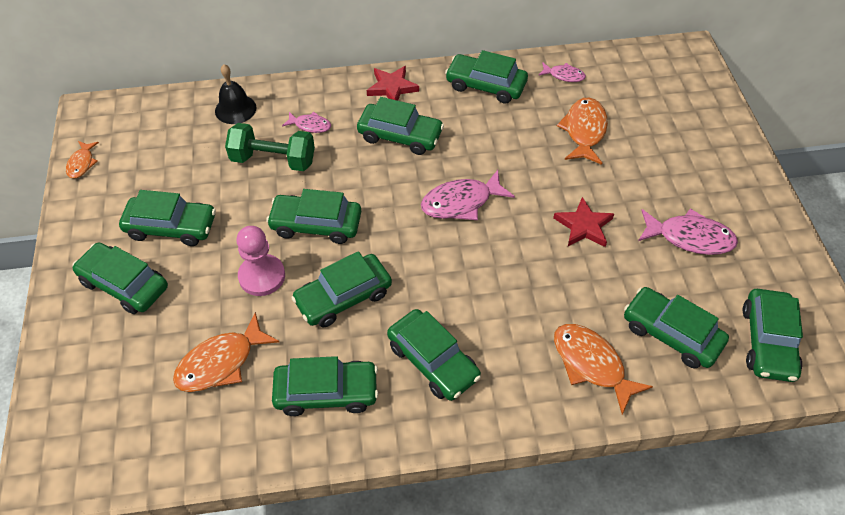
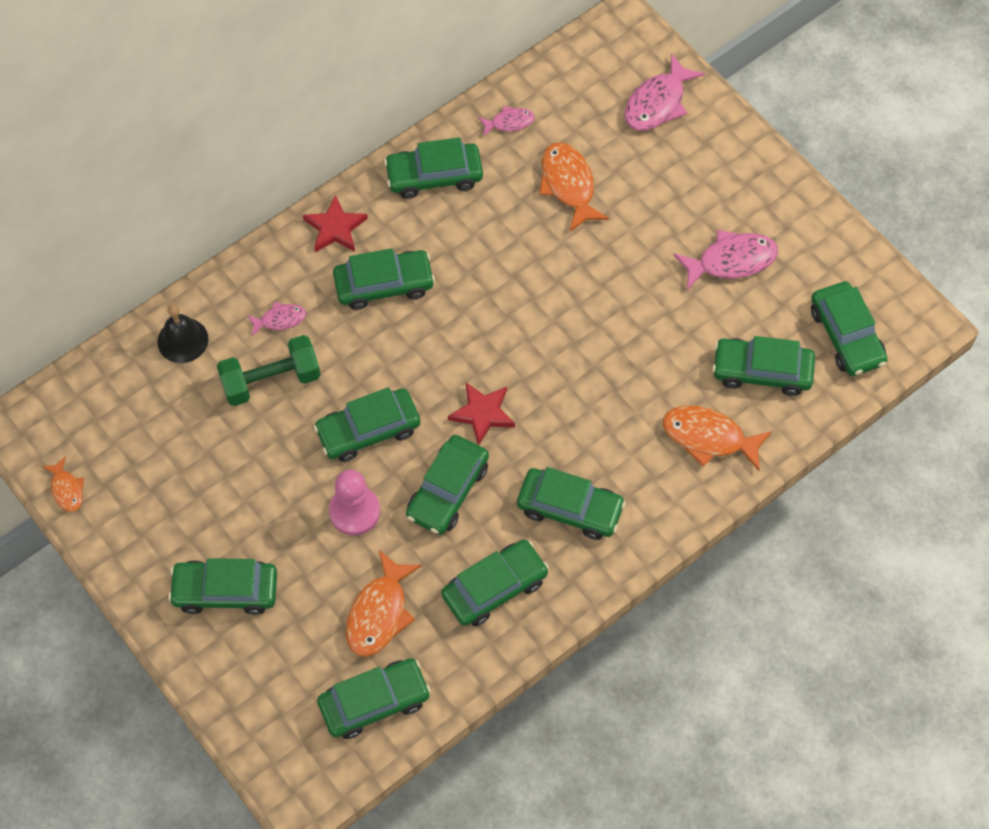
camera: 30 degrees left, 10 degrees up
green car [119,190,216,246] -> green car moved to [317,658,431,739]
pink fish [421,170,515,220] -> pink fish moved to [624,53,705,131]
red star [553,197,614,247] -> red star moved to [448,382,515,445]

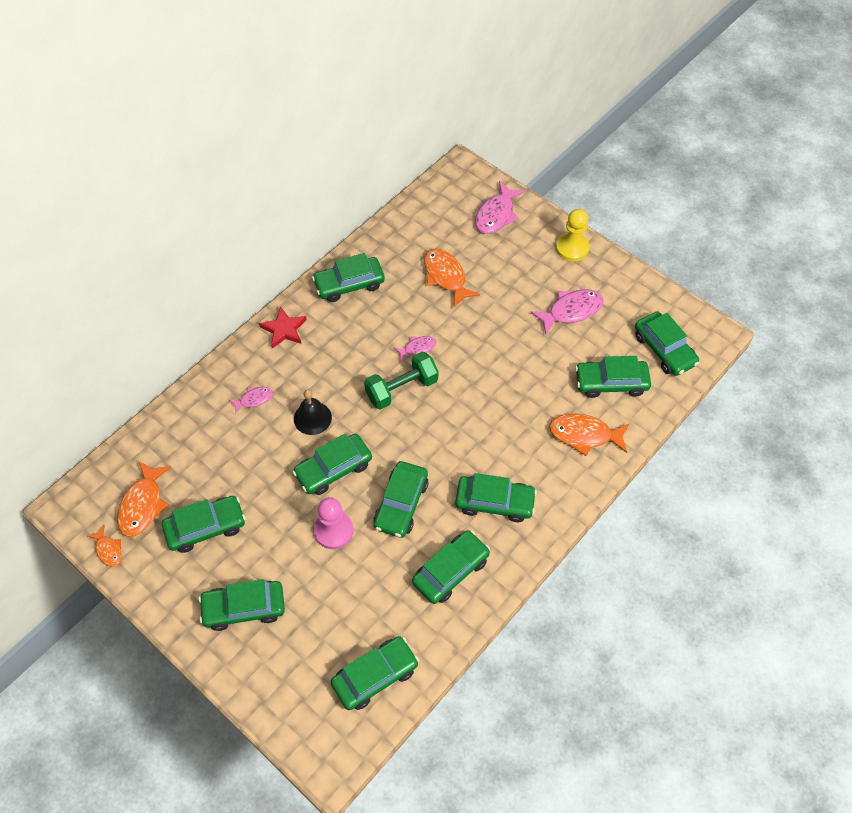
camera: 10 degrees left, 5 degrees down
black bell [157,305,208,363] -> black bell moved to [294,389,332,435]
green dumbbell [217,335,321,406] -> green dumbbell moved to [364,351,438,410]
green car [333,248,435,310] -> green car moved to [162,496,246,553]
orange fish [346,550,422,657] -> orange fish moved to [117,461,171,537]
red star [448,382,515,445] -> none
pink fish [478,106,535,137] -> pink fish moved to [394,336,436,362]
none -> yellow pawn [556,209,590,262]

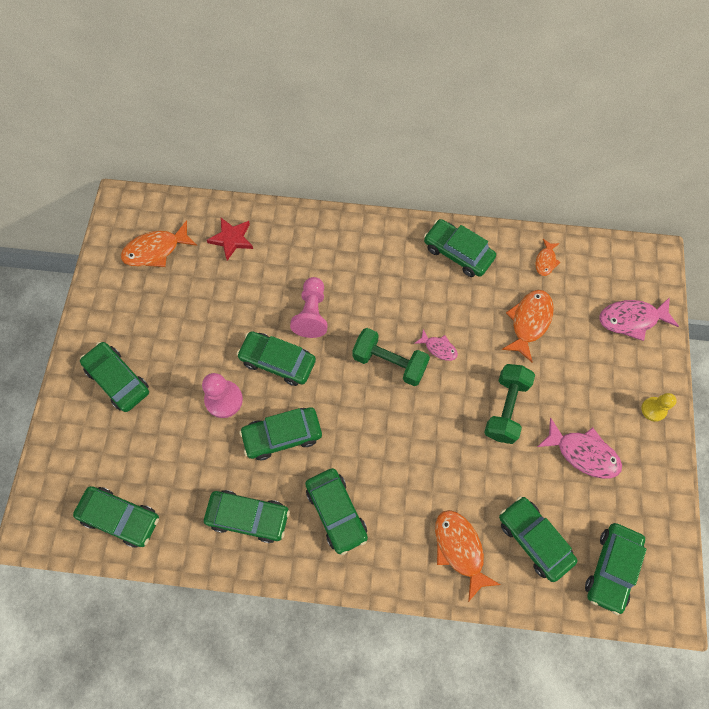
camera: 55 degrees right, 10 degrees up
orange fish [87,525,122,567] -> orange fish moved to [535,239,561,276]
green car [162,496,246,553] -> none
pink fish [229,387,273,414] -> none
red star [259,306,307,348] -> red star moved to [207,218,253,261]
black bell [294,389,332,435] -> pink pawn [290,277,328,338]
yellow pawn [556,209,590,262] -> yellow pawn [641,393,677,422], size x0.65
none -> green dumbbell [484,364,535,444]

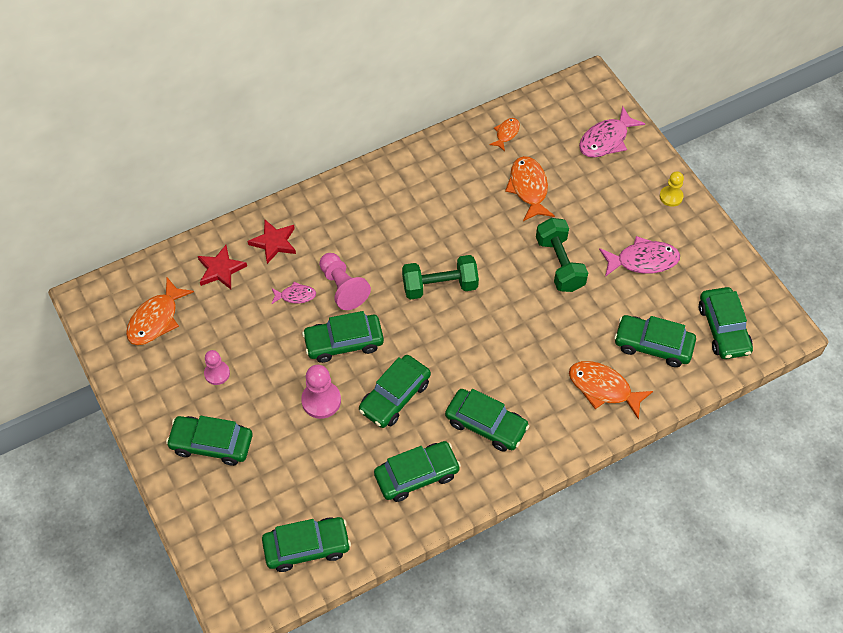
camera: 35 degrees left, 10 degrees down
pink fish [414,329,458,361] -> pink fish moved to [271,282,316,304]
green car [424,219,496,277] -> none
orange fish [535,239,561,276] -> orange fish turned 135 degrees counterclockwise [489,118,520,151]
none -> pink pawn [204,350,230,385]
none -> red star [247,220,296,264]

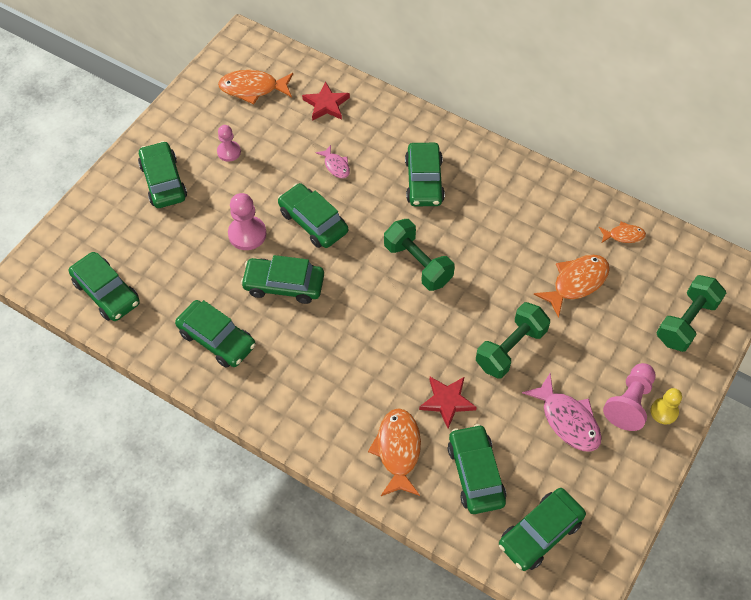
camera: 60 degrees right, 0 degrees up
red star [247,220,296,264] -> red star moved to [419,377,477,428]
pink pawn [319,253,371,310] -> pink pawn moved to [603,363,656,431]
green car [445,389,529,452] -> green car moved to [405,143,445,206]
pink fish [579,106,645,158] -> green dumbbell [657,275,726,352]

